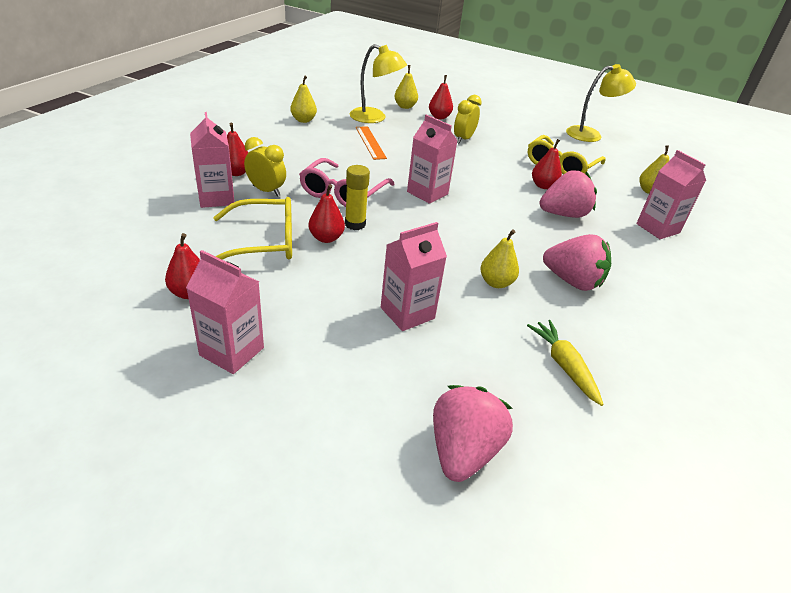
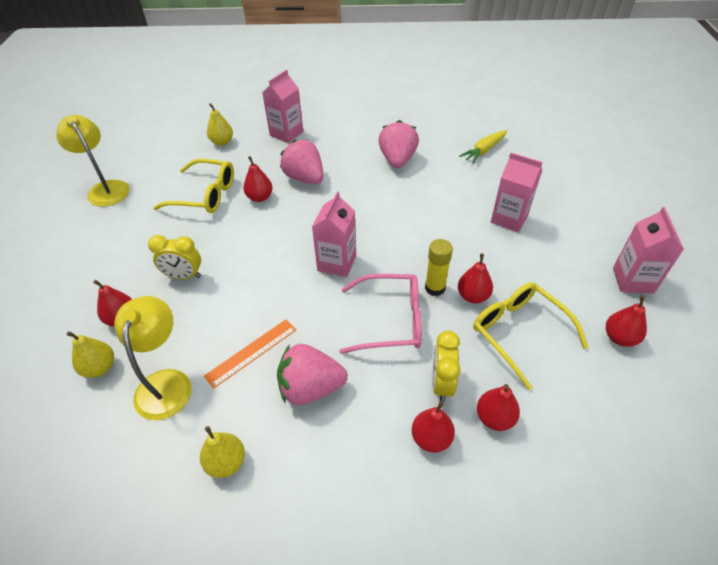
camera: 110 degrees left, 10 degrees up
pink carton [190,112,235,208] -> red pear [477,384,520,431]
pink strawberry [433,385,513,482] -> pink strawberry moved to [277,344,348,405]
yellow pear [480,229,519,288] -> none

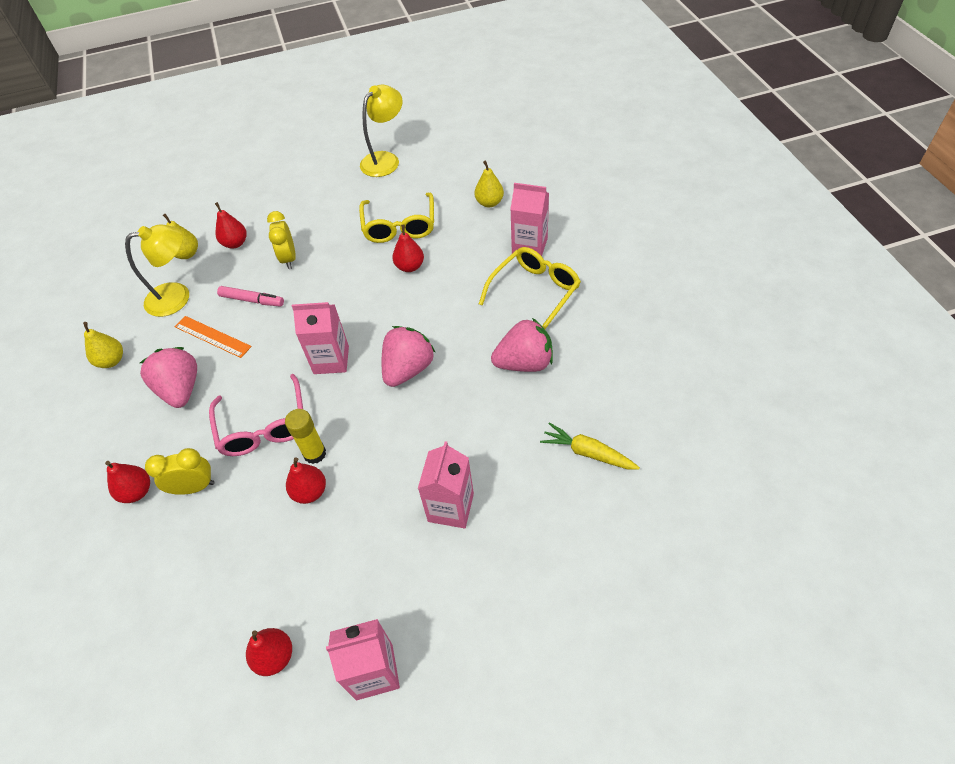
camera: 75 degrees right, 5 degrees up
pink strawberry [280,139,324,184] -> pink strawberry moved to [382,326,436,387]
yellow glasses [473,282,589,390] -> yellow glasses moved to [479,247,581,329]
red pear [477,384,520,431] -> none
none -> pink marker [217,286,284,307]

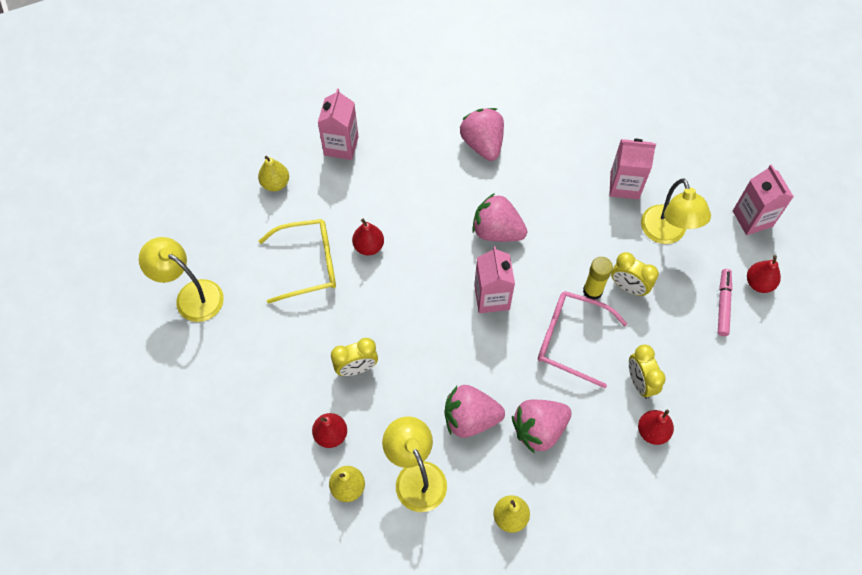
camera: 100 degrees left, 10 degrees up
orange ruler [175,316,252,358] -> pink strawberry [444,385,505,438]
pink glasses [209,374,303,456] -> pink glasses turned 135 degrees counterclockwise [538,291,627,388]
pink marker [217,286,284,307] -> pink marker moved to [718,269,732,336]
red pear [286,457,326,504] -> yellow clock [611,252,659,296]
yellow glasses [479,247,581,329] -> none
yellow carrot [540,422,640,470] -> none
none -> yellow lamp [641,179,711,244]

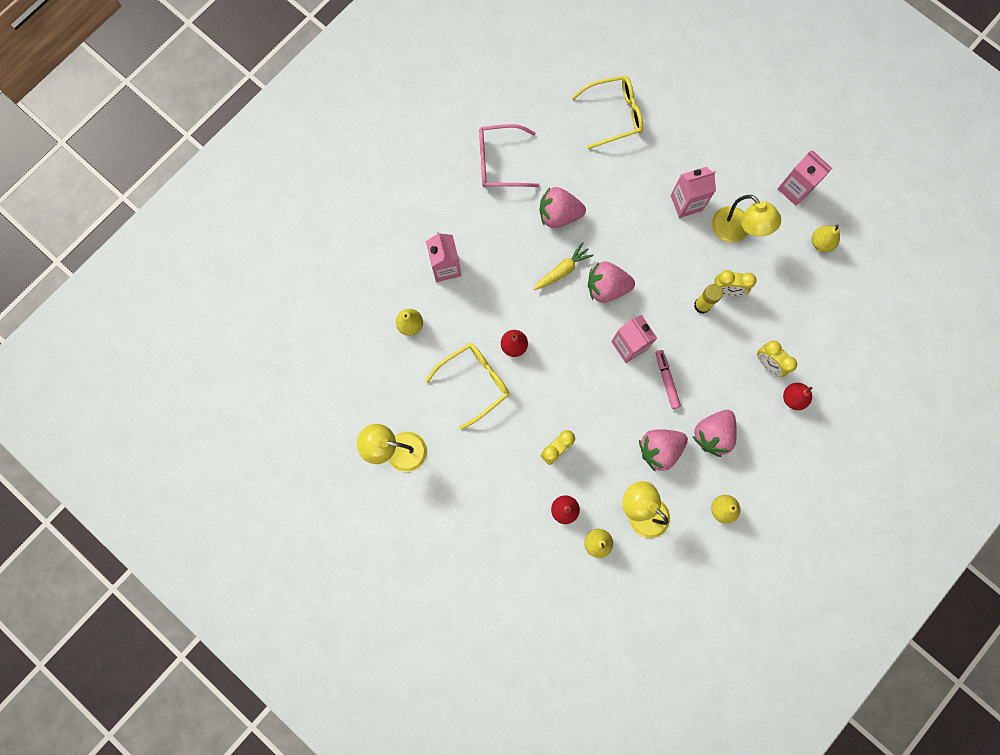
camera: 25 degrees left, 15 degrees up
pink strawberry [460,108,504,161] -> pink strawberry turned 45 degrees counterclockwise [539,187,586,228]
pink glasses [538,291,627,388] -> pink glasses moved to [479,124,540,188]
pink marker [718,269,732,336] -> pink marker moved to [656,350,681,409]
red pear [747,255,781,293] -> yellow pear [812,225,840,252]
none -> yellow carrot [533,242,594,290]
none -> yellow glasses [571,75,643,149]

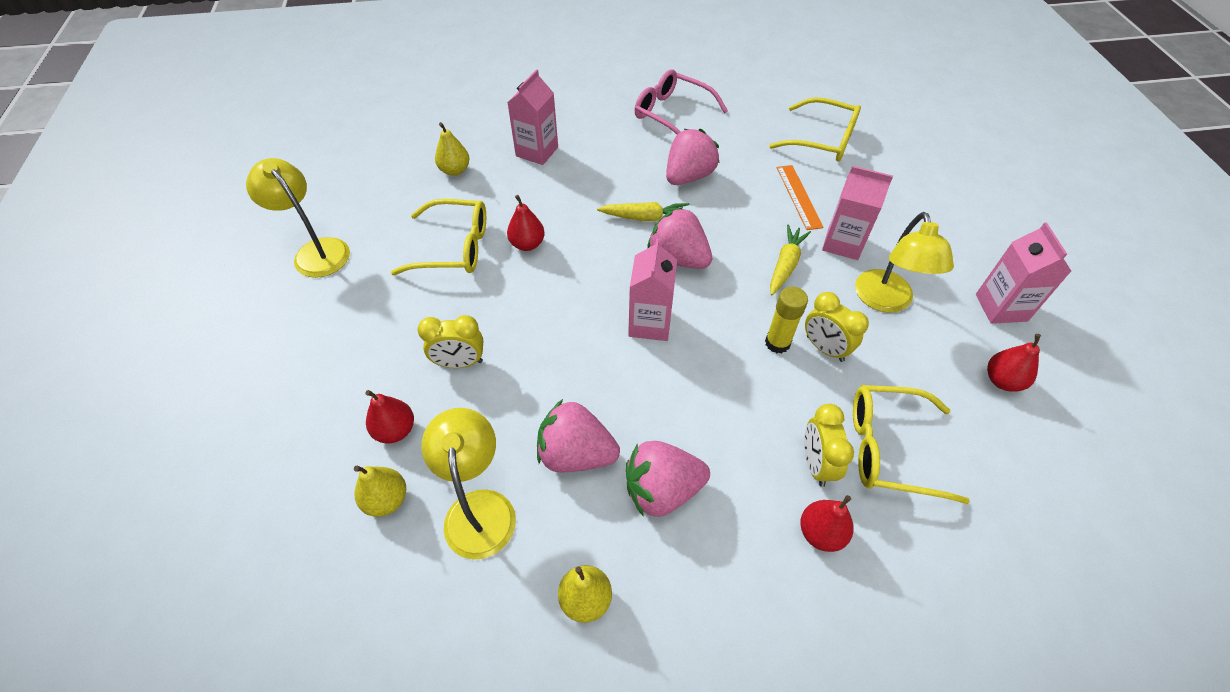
camera: 40 degrees right, 25 degrees down
pink strawberry [539,187,586,228] -> pink strawberry turned 90 degrees clockwise [666,129,720,185]
pink marker [656,350,681,409] -> none
yellow pear [812,225,840,252] -> red pear [987,334,1041,392]
none -> yellow carrot [770,225,811,295]
none -> orange ruler [777,165,824,230]
none -> yellow glasses [853,385,970,504]

